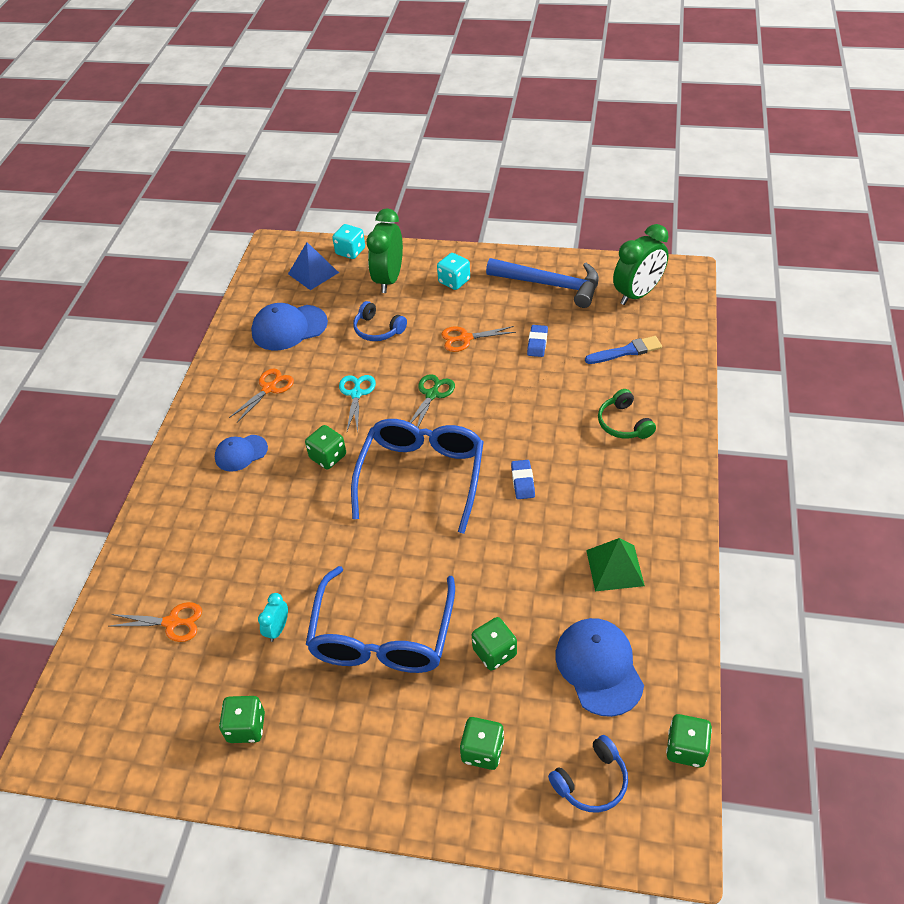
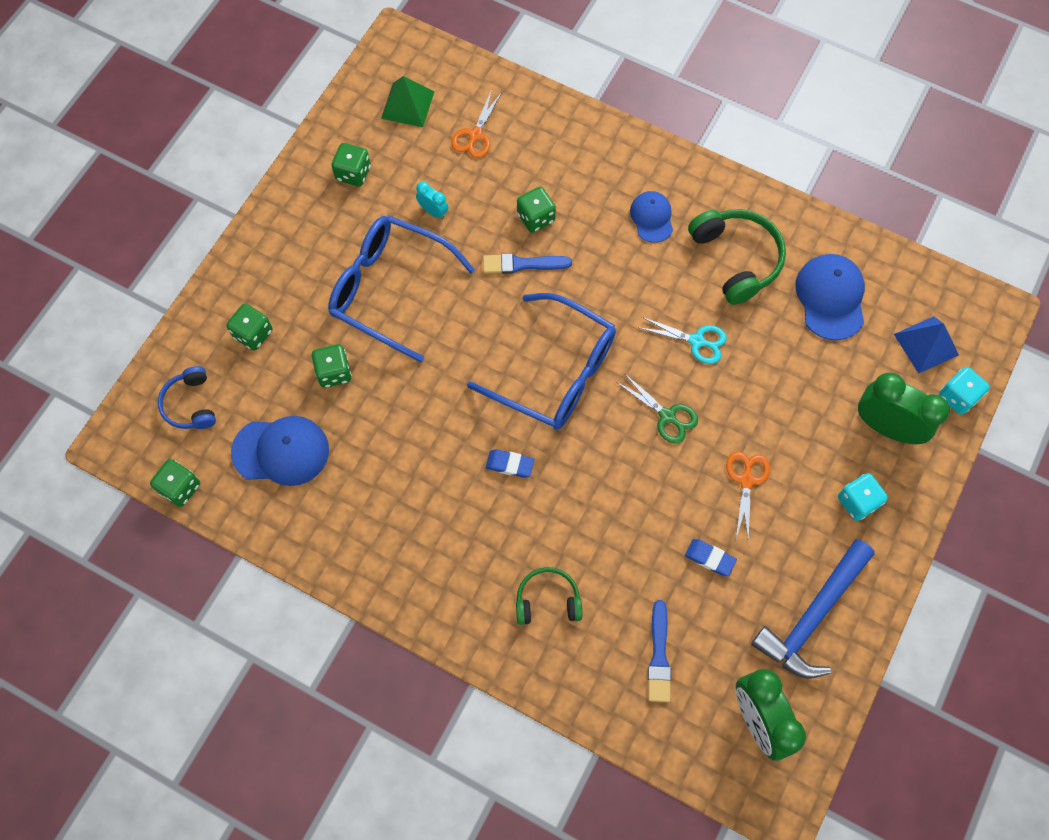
camera: 105 degrees right, 20 degrees up
orange scissors [229,369,294,423] -> green headphones [688,209,786,305]
green dice [305,425,346,469] -> green dice moved to [517,187,556,233]
blue headphones [353,301,407,341] -> none
green pyramid [586,538,645,591] -> green pyramid moved to [381,76,434,127]
none -> blue brush [483,253,572,274]

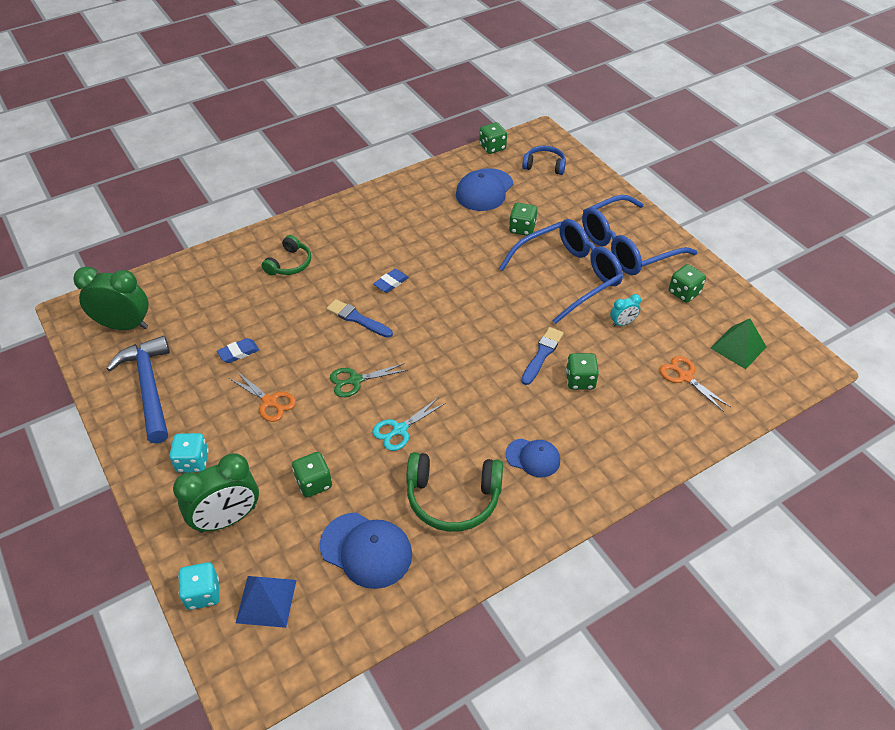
camera: 120 degrees right, 20 degrees down
green dice [226,304,273,351] -> green dice moved to [292,452,332,498]
blue glasses [467,293,616,430] -> blue glasses moved to [582,195,697,275]
blue brush [648,600,671,702] -> blue brush moved to [326,299,393,338]

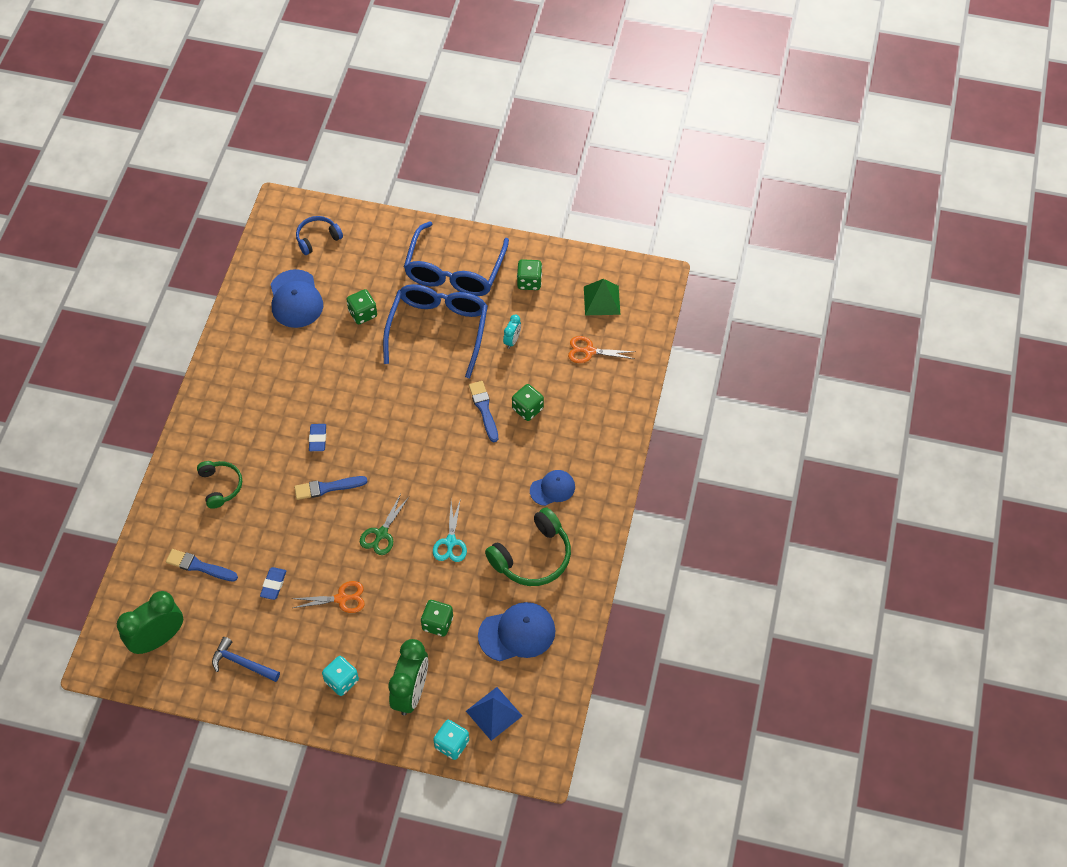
camera: 45 degrees left, 10 degrees up
blue hammer [106,336,170,444] -> blue hammer [212,637,280,682], size x0.59
green dice [479,122,507,154] -> none
none -> blue brush [166,549,238,582]

